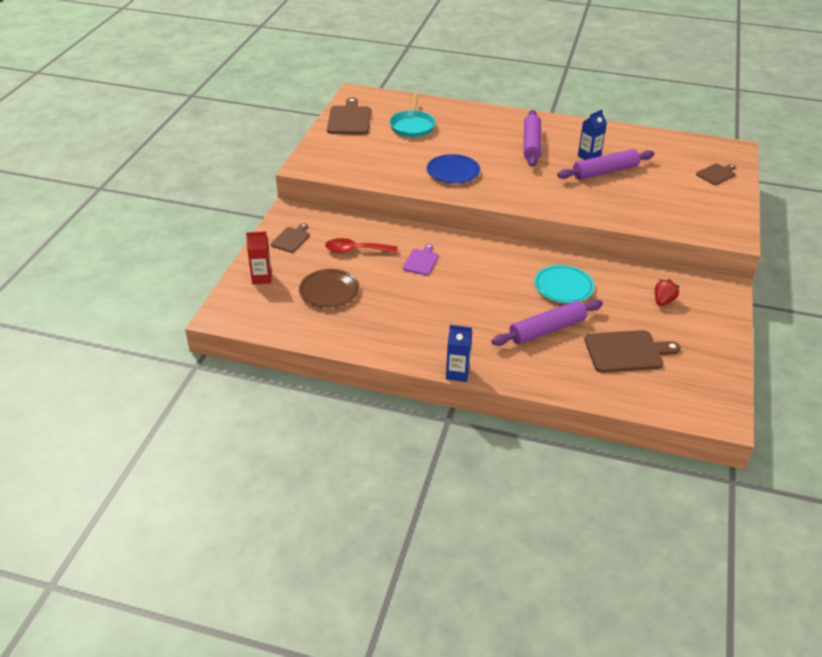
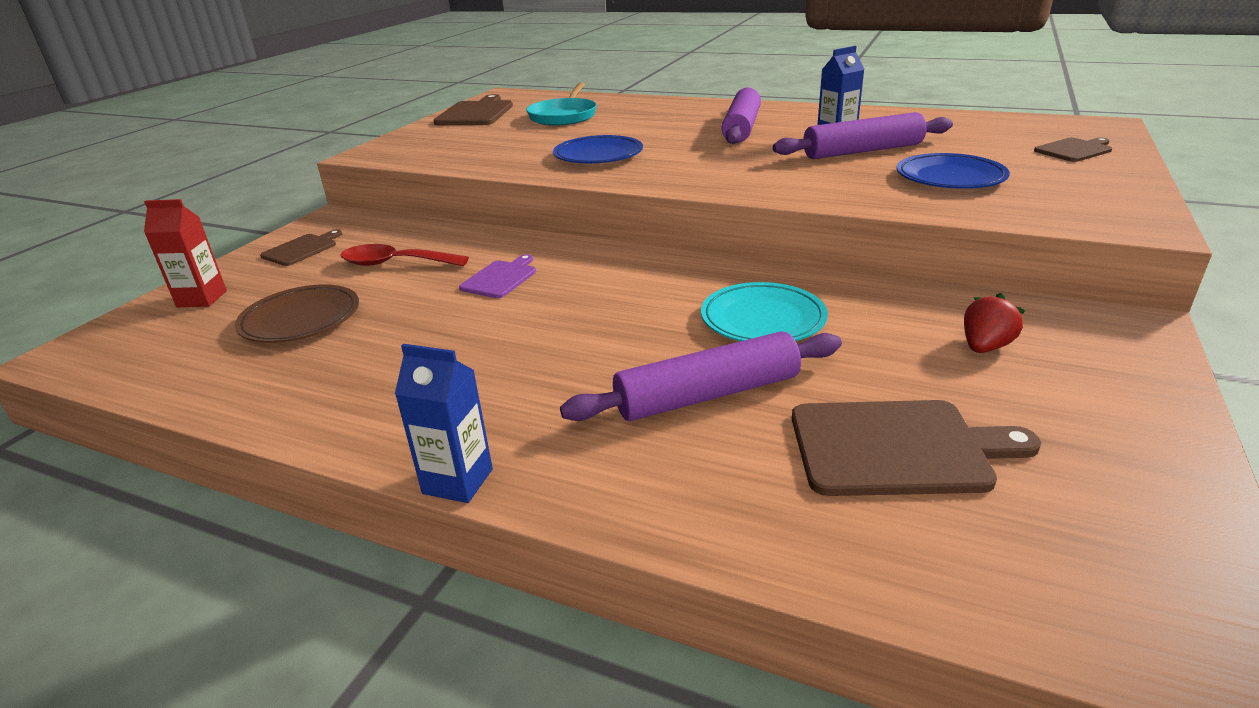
camera: 10 degrees right, 10 degrees down
none -> blue plate [897,153,1010,189]

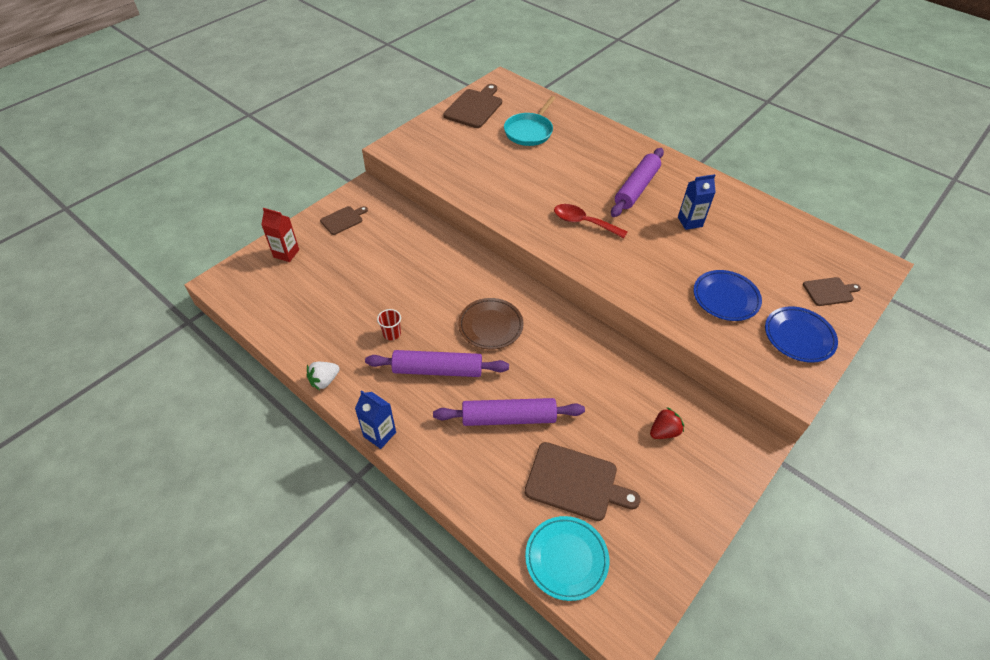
camera: 15 degrees right, 20 degrees up
brown plate [235,284,359,343] -> brown plate moved to [458,298,524,349]
red spoon [341,244,469,266] -> red spoon moved to [554,204,627,238]
purple cutting board [459,254,536,298] -> none
blue plate [553,135,643,163] -> blue plate moved to [765,306,838,363]
turquoise plate [701,282,828,341] -> turquoise plate moved to [525,516,609,601]
purple rolling pin [773,112,953,159] -> purple rolling pin moved to [365,350,509,377]
none -> white strawberry [306,362,340,390]
none -> red cup [377,309,401,340]

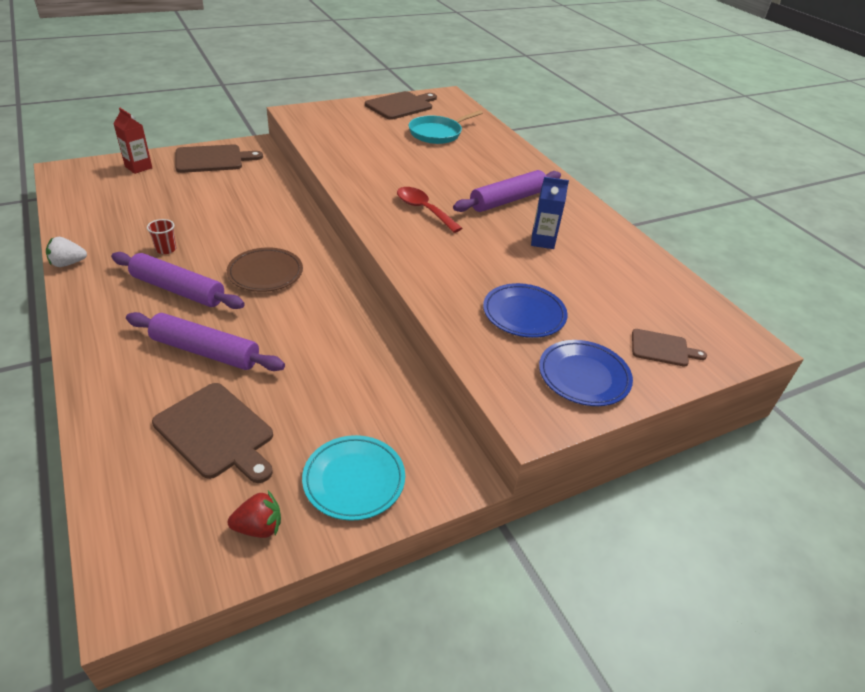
camera: 20 degrees right, 10 degrees down
brown cutting board [320,206,368,235] -> brown cutting board [175,144,263,173], size x1.71
blue carton [355,390,396,449] -> none
turquoise plate [525,516,609,601] -> turquoise plate moved to [302,435,405,521]
red strawberry [650,407,684,439] -> red strawberry moved to [228,491,281,538]

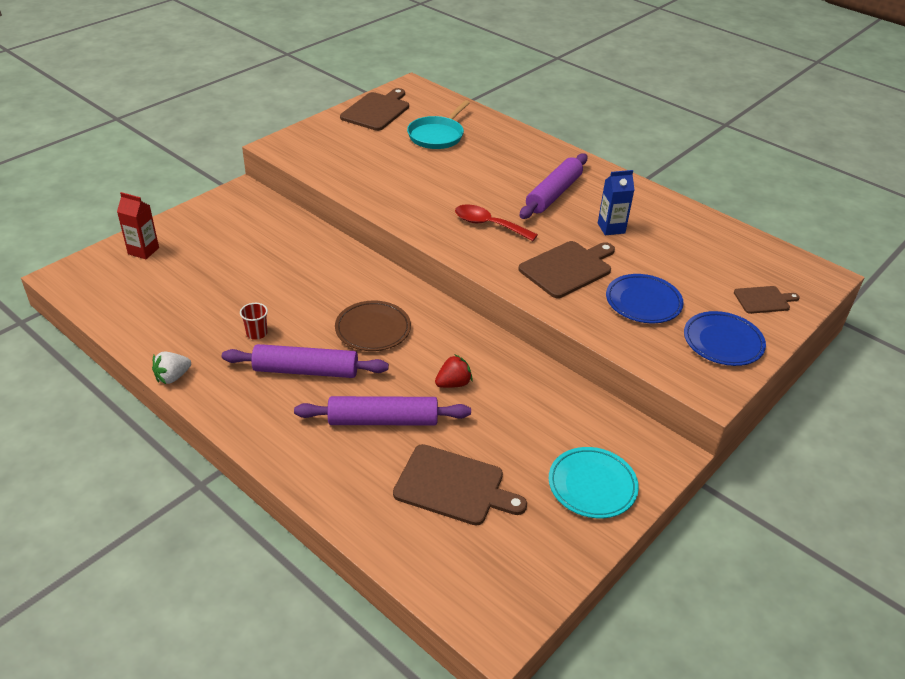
camera: 20 degrees left, 0 degrees up
brown cutting board [175,144,263,173] -> brown cutting board moved to [519,241,615,298]
red strawberry [228,491,281,538] -> red strawberry moved to [435,354,473,388]

